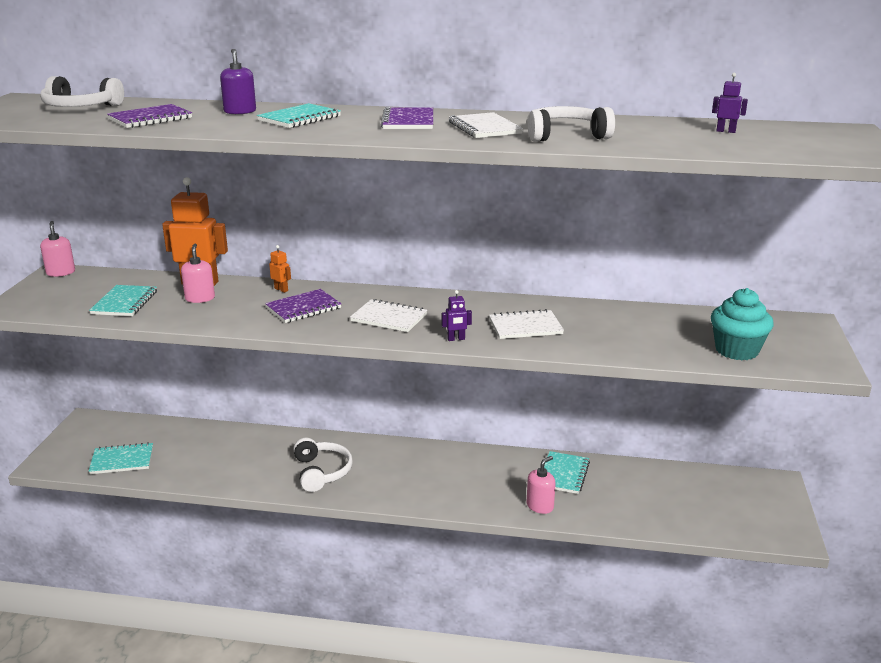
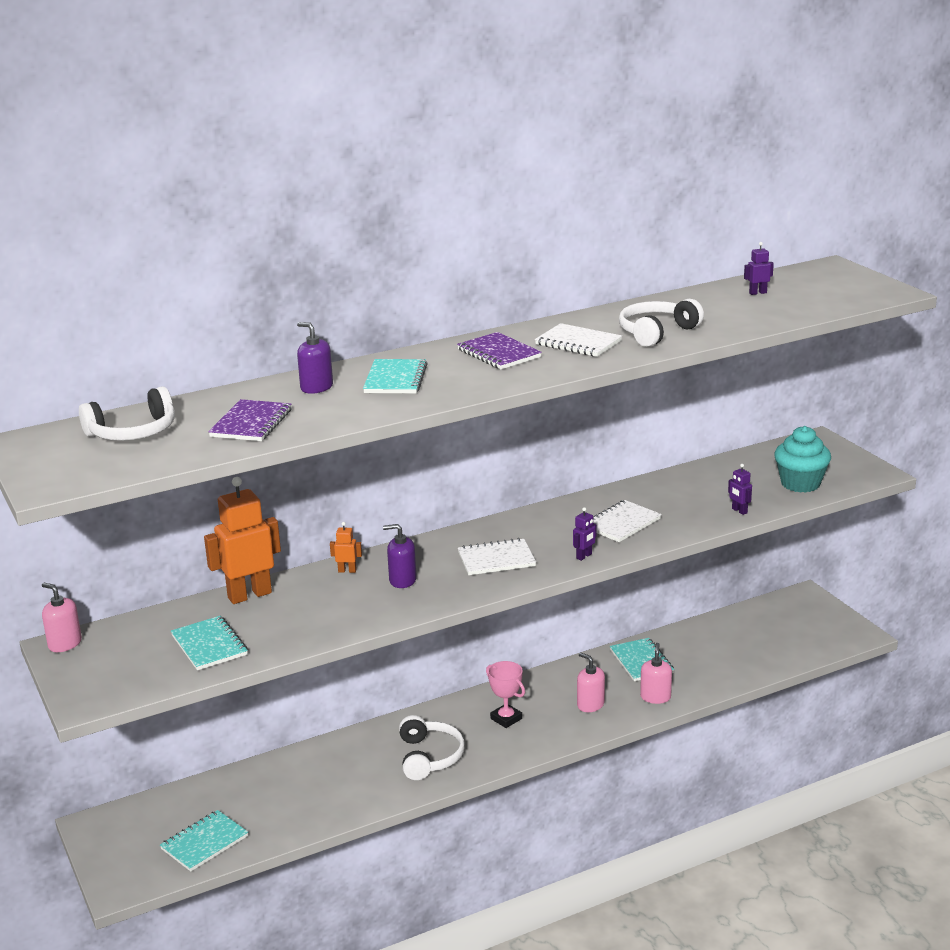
camera: 35 degrees left, 0 degrees up
pink soap dispenser [181,244,215,303] -> pink soap dispenser moved to [577,653,605,712]
purple notebook [265,289,341,323] -> purple soap dispenser [383,524,417,588]
white headphones [293,438,353,492] -> white headphones turned 45 degrees clockwise [399,715,465,780]
none -> pink trophy [486,661,525,728]
none -> purple robot [728,464,752,515]

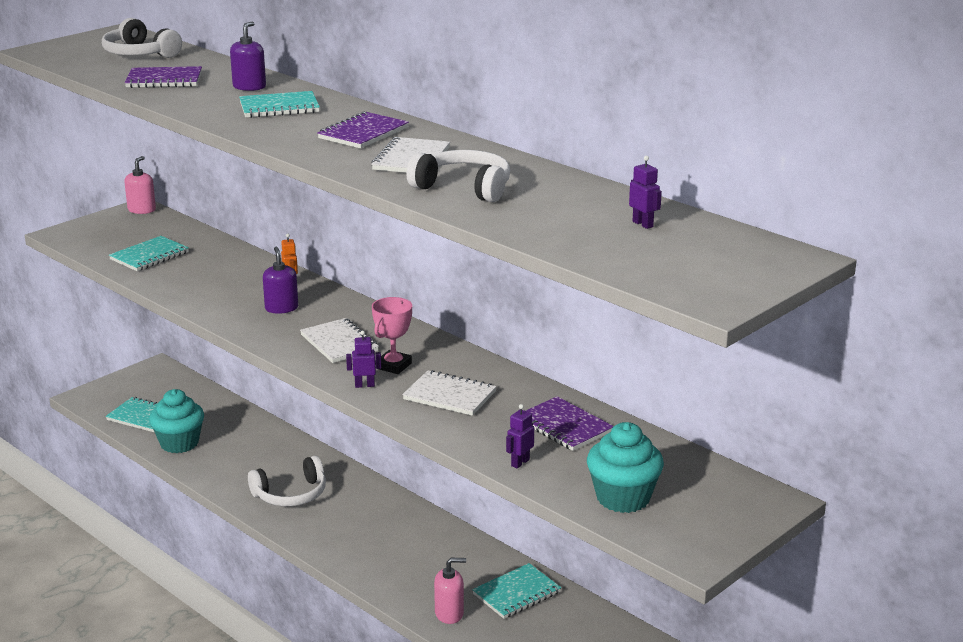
camera: 70 degrees right, 0 degrees up
orange robot [204,477,281,604] -> none
pink trophy [486,661,525,728] -> pink trophy moved to [372,297,412,374]
purple robot [573,507,597,561] -> purple robot turned 150 degrees clockwise [346,331,381,388]
pink soap dispenser [577,653,605,712] -> none
none -> turquoise cupcake [149,389,204,453]
none -> purple notebook [526,396,614,451]

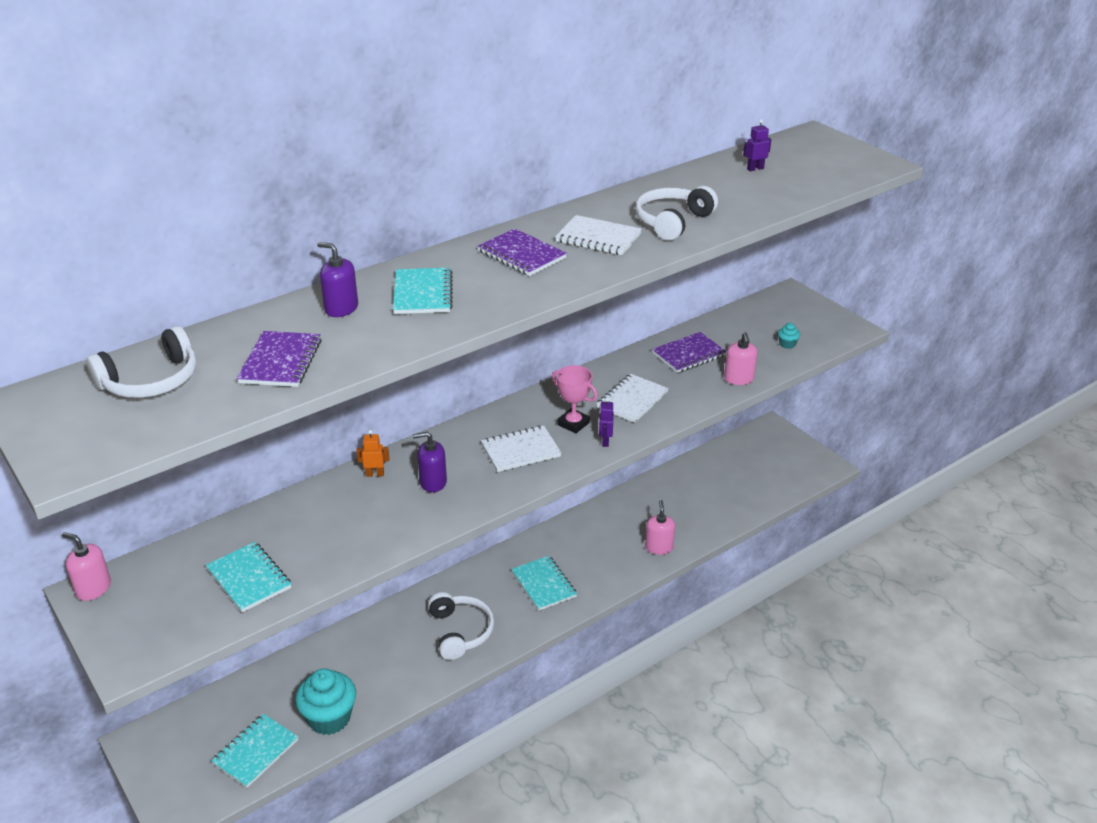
camera: 80 degrees left, 10 degrees up
turquoise notebook [472,563,561,619] -> turquoise notebook moved to [511,556,577,611]
purple robot [506,404,534,469] -> pink soap dispenser [724,332,758,385]
turquoise cupcake [587,422,664,513] -> turquoise cupcake [778,323,800,349], size x0.43

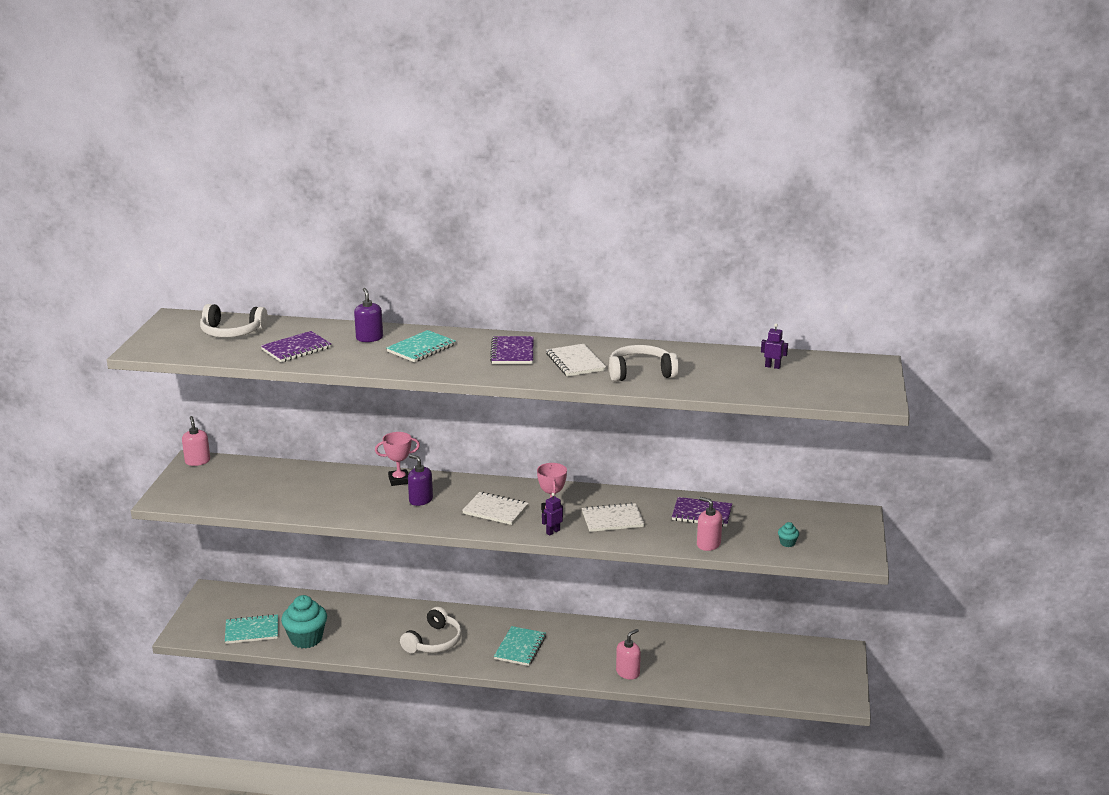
camera: 45 degrees right, 10 degrees down
turquoise notebook [206,542,291,612] -> none
orange robot [356,430,389,477] -> pink trophy [375,432,420,486]
pink soap dispenser [724,332,758,385] -> pink soap dispenser turned 90 degrees clockwise [697,497,722,551]

